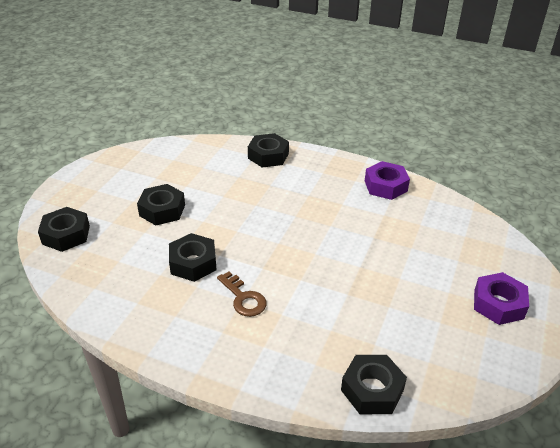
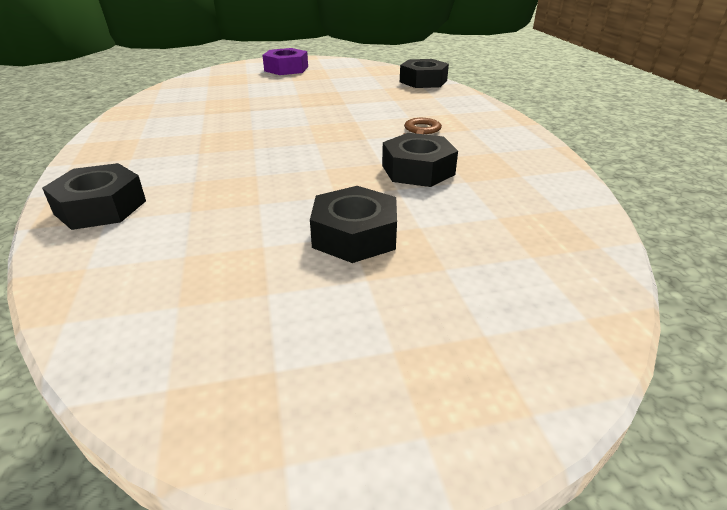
camera: 125 degrees left, 5 degrees down
black nut [38,207,90,252] -> none
purple nut [365,161,410,200] -> none

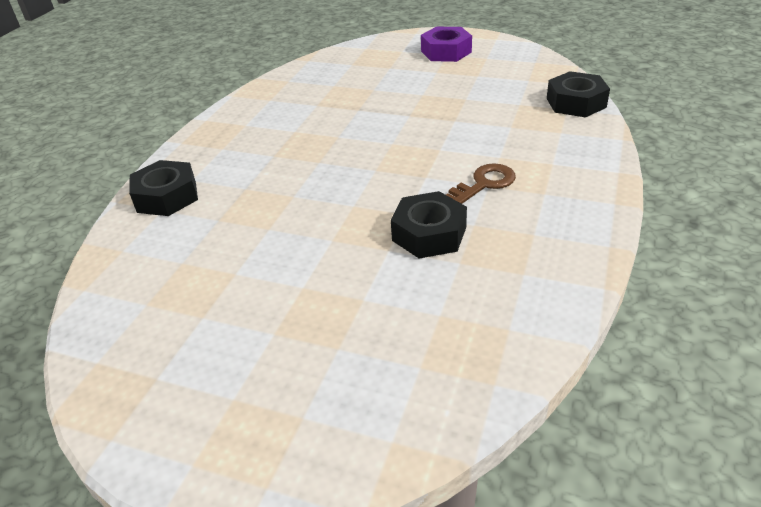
camera: 35 degrees right, 5 degrees up
black nut [310,186,397,263] -> none

